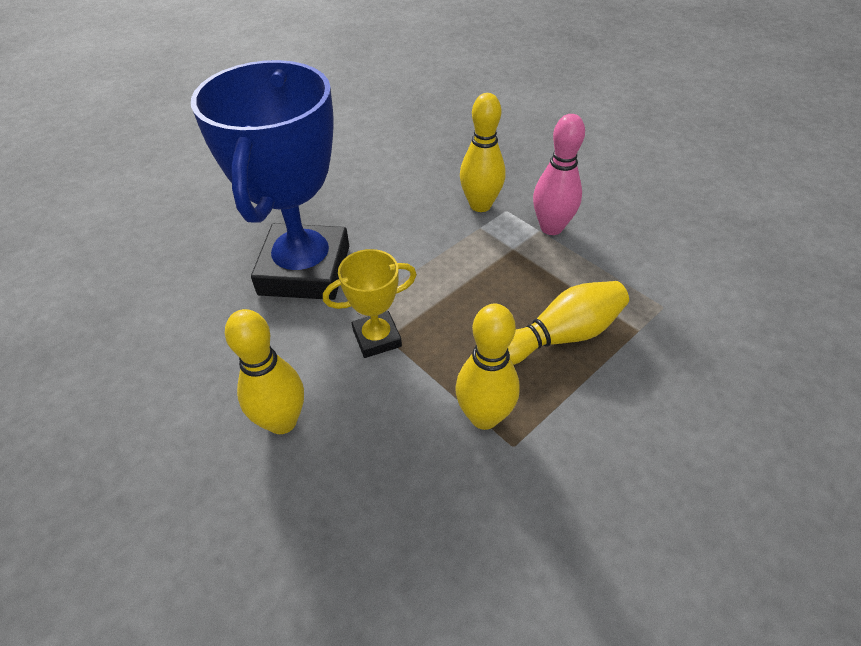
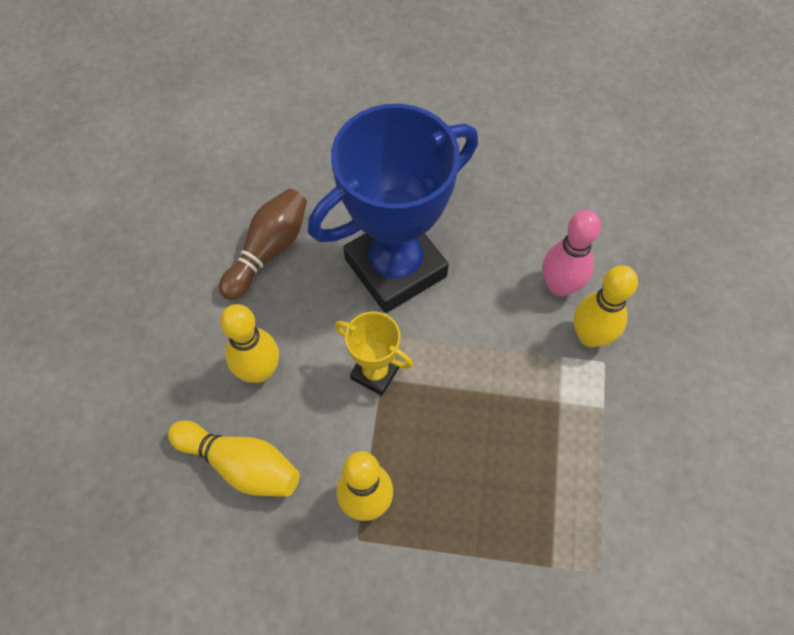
camera: 50 degrees right, 15 degrees up
yellow bowling pin [508,281,629,365] -> yellow bowling pin moved to [168,421,300,497]
pink bowling pin [533,114,585,235] -> pink bowling pin moved to [543,210,601,297]
none -> brown bowling pin [219,188,307,300]

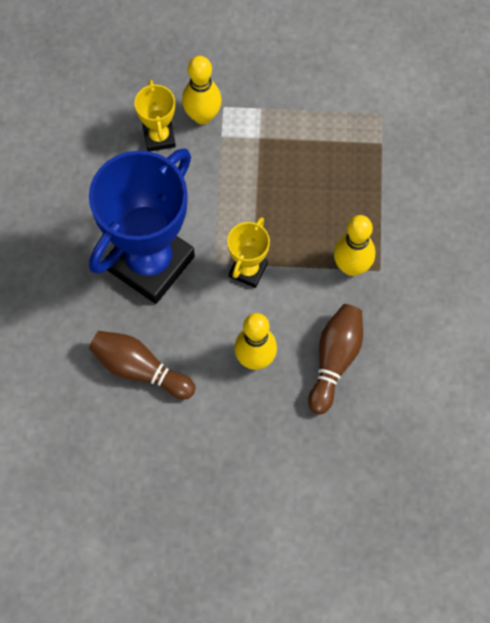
camera: 95 degrees left, 5 degrees up
yellow bowling pin [168,421,300,497] -> brown bowling pin [308,304,363,414]
blue trophy [308,104,478,313] -> blue trophy turned 75 degrees clockwise [89,148,195,304]
pink bowling pin [543,210,601,297] -> yellow trophy [134,80,176,152]

